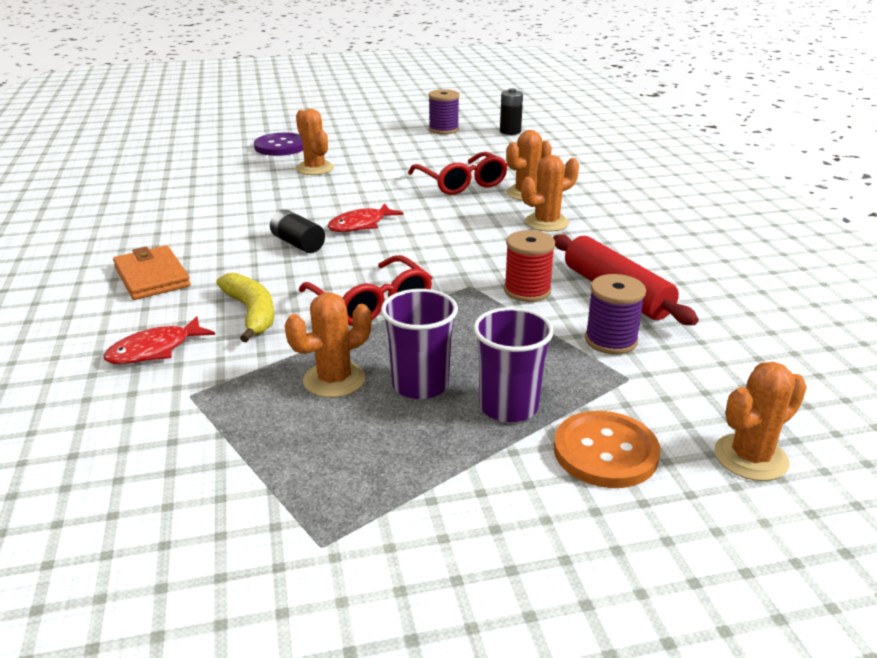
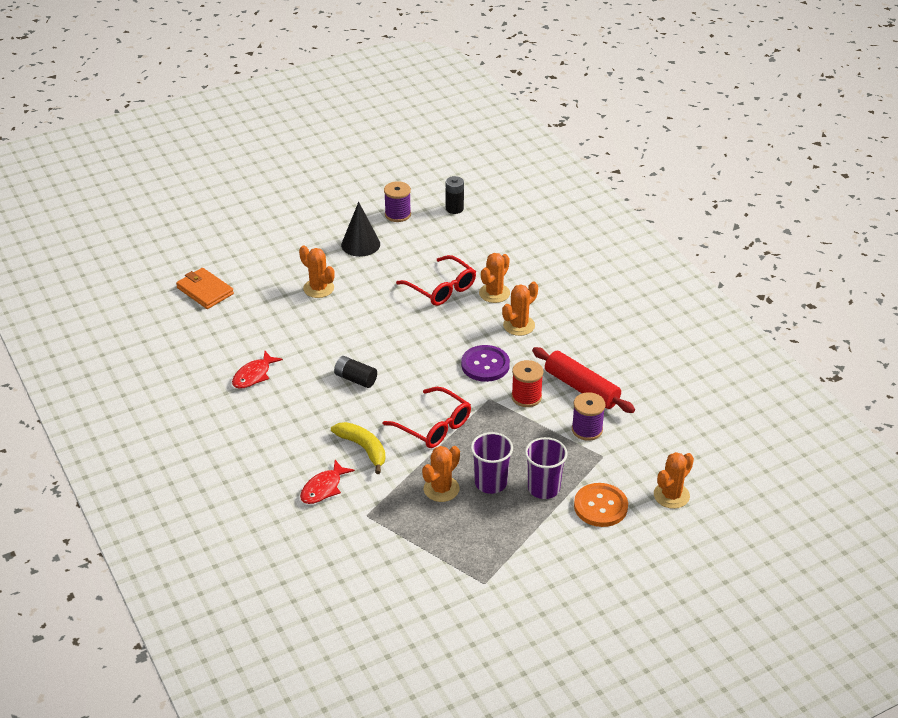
camera: 15 degrees left, 10 degrees up
orange wallet [113,245,191,300] -> orange wallet moved to [176,268,234,309]
purple button [254,133,303,156] -> purple button moved to [461,345,510,382]
red fish [327,203,404,232] -> red fish moved to [232,351,283,389]
none -> black cone [341,202,380,257]

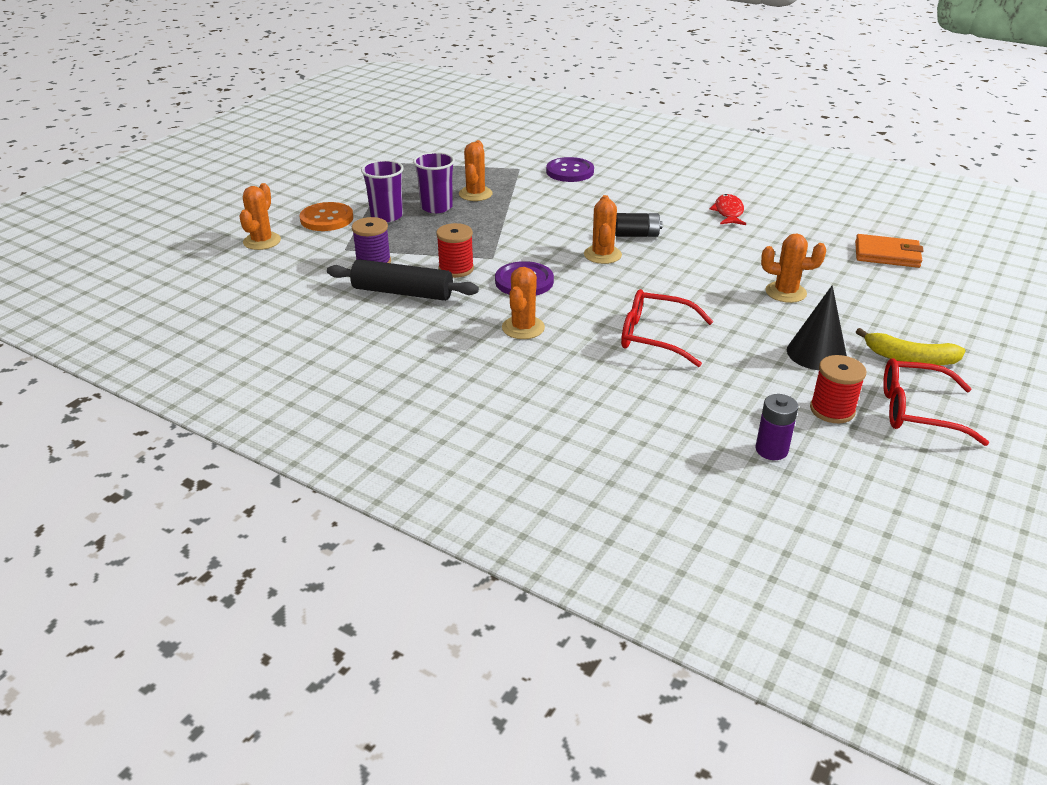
camera: 150 degrees right, 5 degrees down
red fish [300,460,355,504] -> purple button [546,157,594,182]
yellow banana [331,422,385,474] -> yellow banana moved to [856,328,966,366]
red glasses [383,387,471,448] -> red glasses moved to [883,358,989,446]
purple spool [384,181,411,222] -> red spool [810,355,866,423]
black battery [446,176,464,214] -> purple battery [756,394,798,460]
orange cactus [479,253,510,303] -> orange cactus moved to [584,195,622,264]
red rolling pin [532,347,635,413] -> black rolling pin [327,259,479,301]

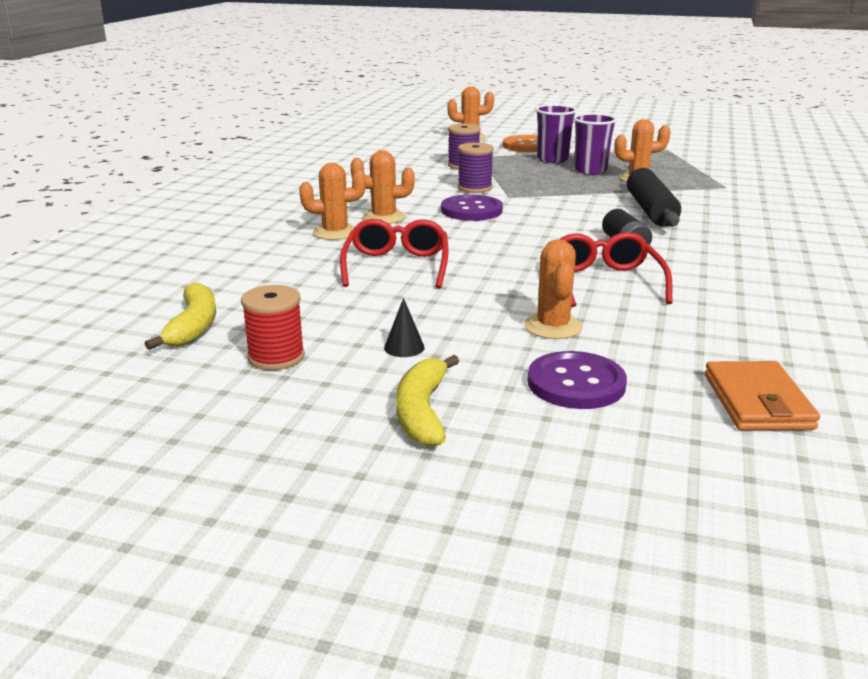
camera: 75 degrees right, 10 degrees down
black rolling pin [327,259,479,301] -> black rolling pin moved to [627,168,681,227]
red spool [436,223,474,278] -> purple spool [457,142,494,193]
purple button [546,157,594,182] -> purple button moved to [528,351,627,409]
orange cactus [584,195,622,264] -> orange cactus moved to [299,163,366,240]
red fish [710,194,746,225] -> none
purple battery [756,394,798,460] -> yellow banana [145,282,216,350]
black cone [787,285,847,370] -> black cone [384,298,425,357], size x0.51
red glasses [883,358,989,446] -> red glasses moved to [560,232,672,307]

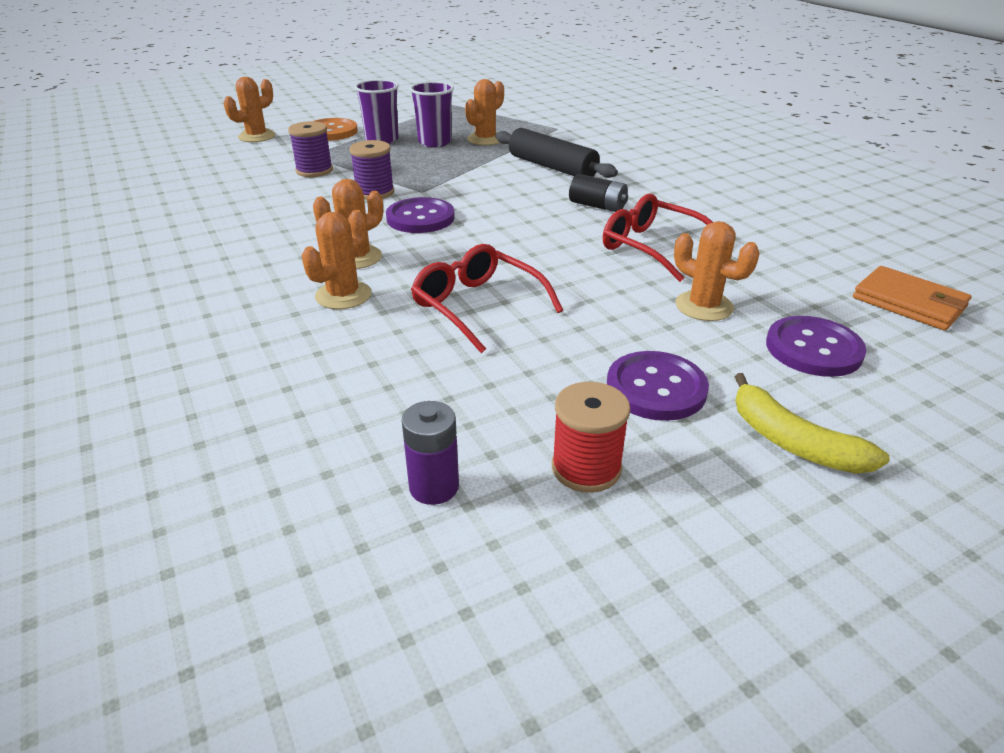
camera: 45 degrees left, 10 degrees up
yellow banana [145,282,216,350] -> purple battery [402,401,459,505]
black cone [384,298,425,357] -> purple button [607,351,709,421]

